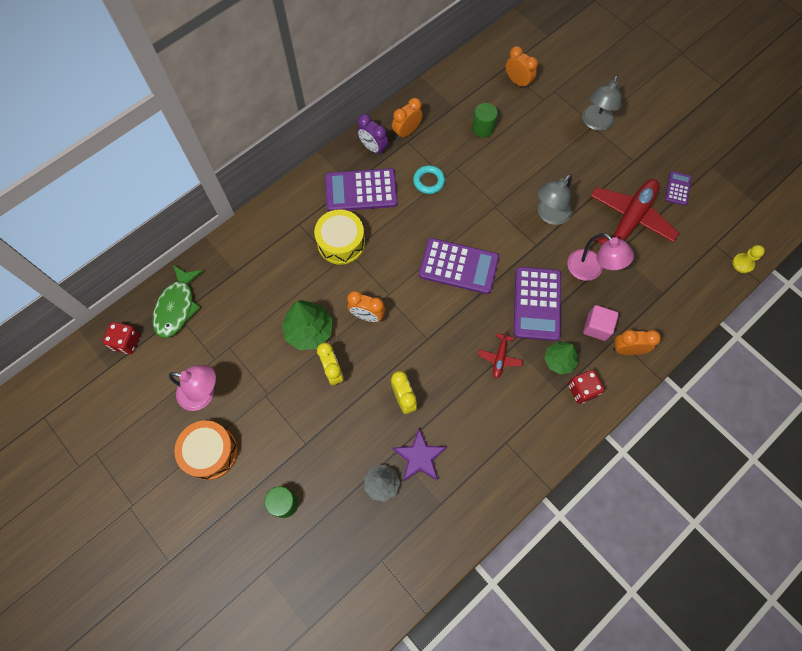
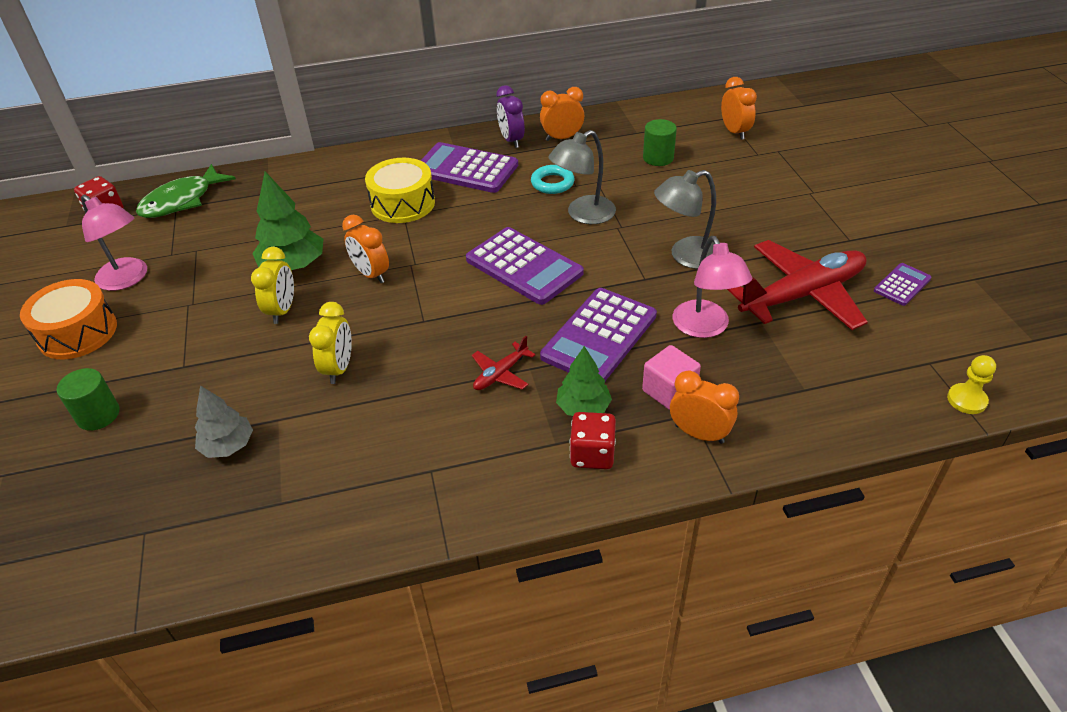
camera: 30 degrees right, 25 degrees down
purple star [392,428,447,482] -> none
grey lamp [582,75,622,131] -> grey lamp moved to [548,130,616,224]

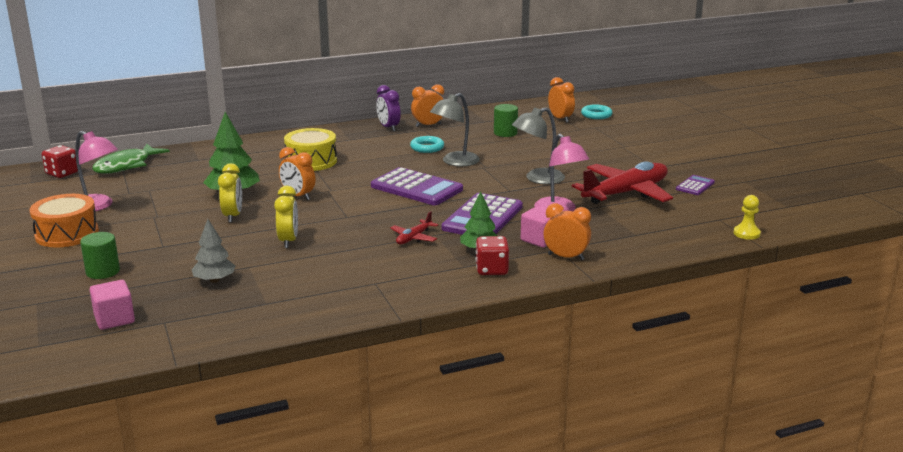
camera: 10 degrees left, 20 degrees down
purple calculator [420,142,518,193] -> none
none -> pink cube [90,280,135,330]
none -> turquoise ring [581,105,613,119]

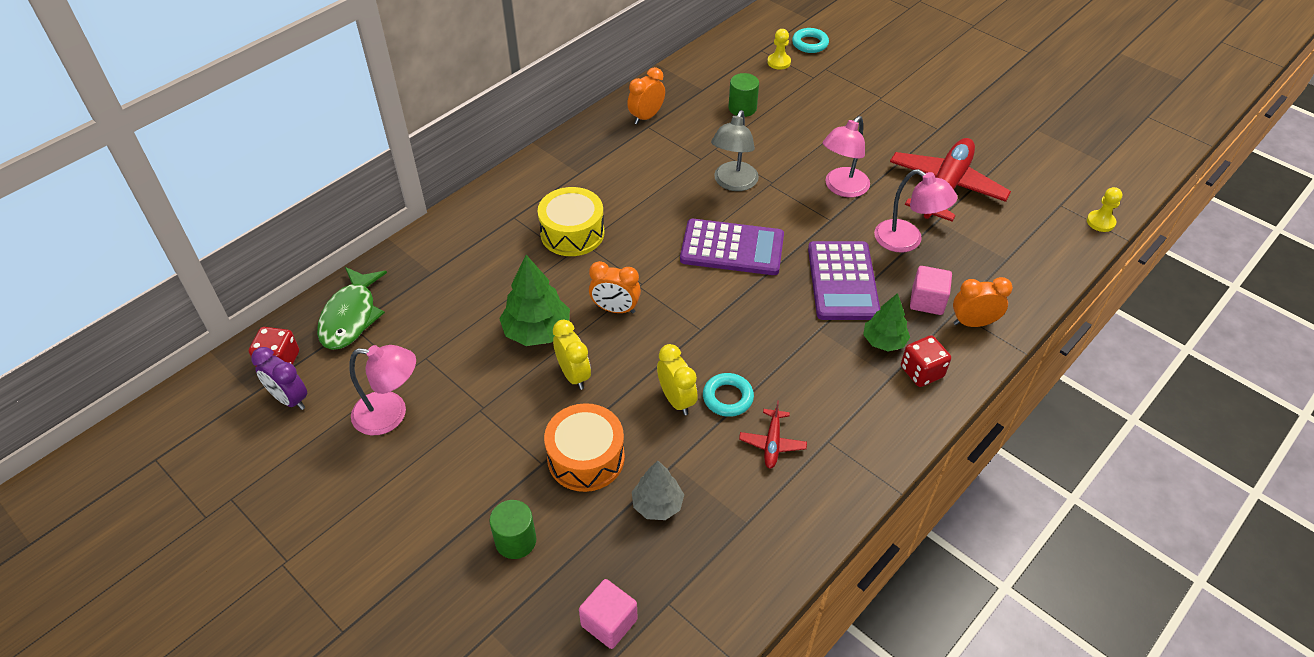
camera: 25 degrees left, 25 degrees up
orange drum [29,194,99,248] -> orange drum moved to [544,403,625,492]
purple clock [376,85,401,131] -> purple clock moved to [251,347,307,410]
red plane [391,211,439,244] -> red plane moved to [739,400,807,469]
turquoise ring [410,136,444,153] -> turquoise ring moved to [703,373,754,417]
grey lamp [512,107,565,184] -> pink lamp [823,116,870,197]
orange clock [548,77,575,123] -> yellow pawn [767,29,791,70]
purple calculator [676,175,715,195] -> none

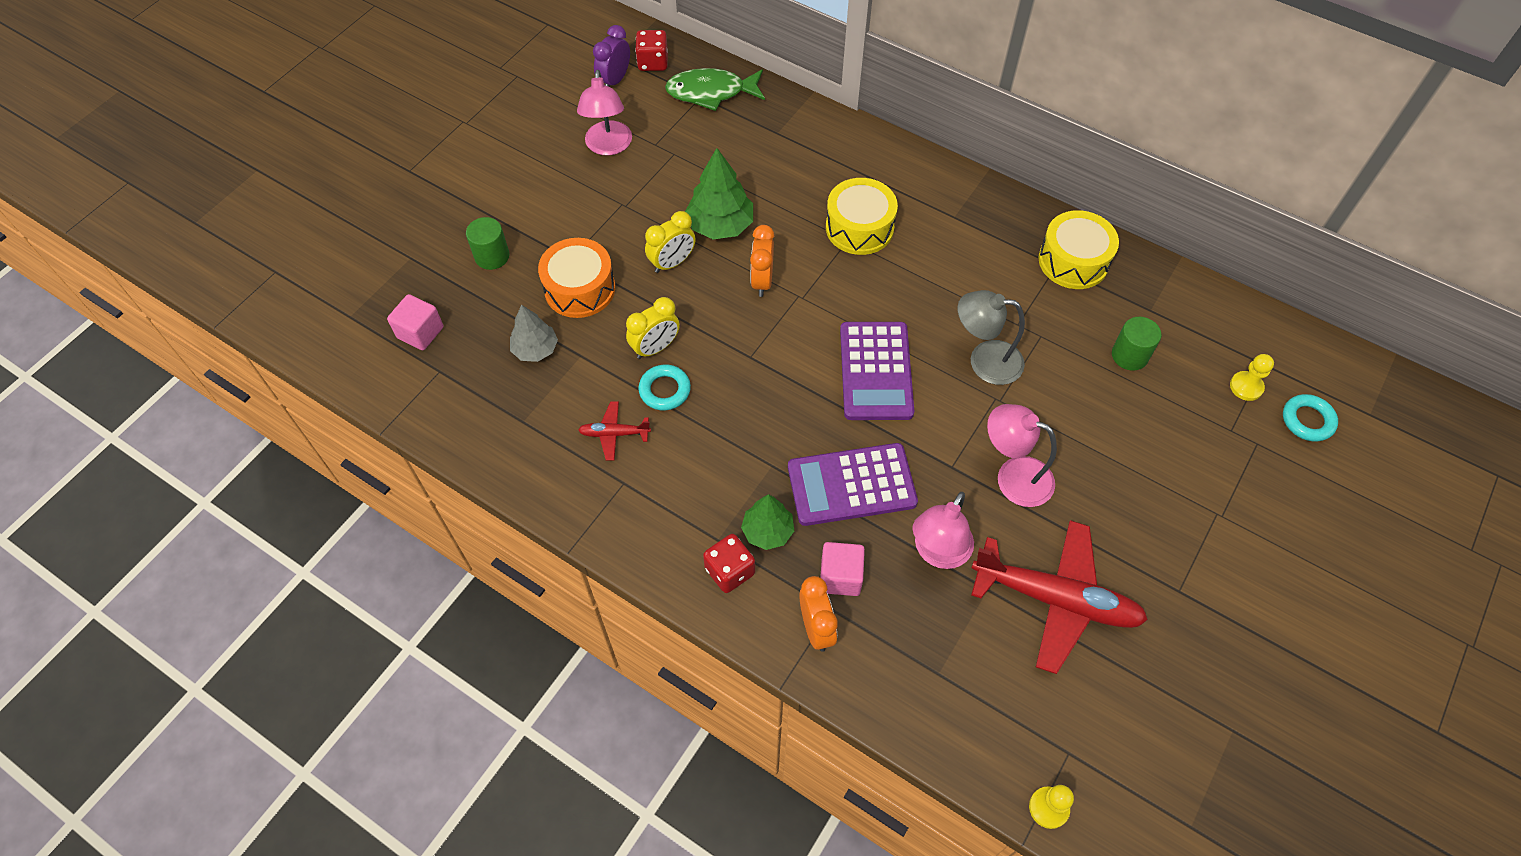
camera: 80 degrees right, 10 degrees up
orange clock [627,67,665,124] -> yellow drum [1038,210,1119,289]

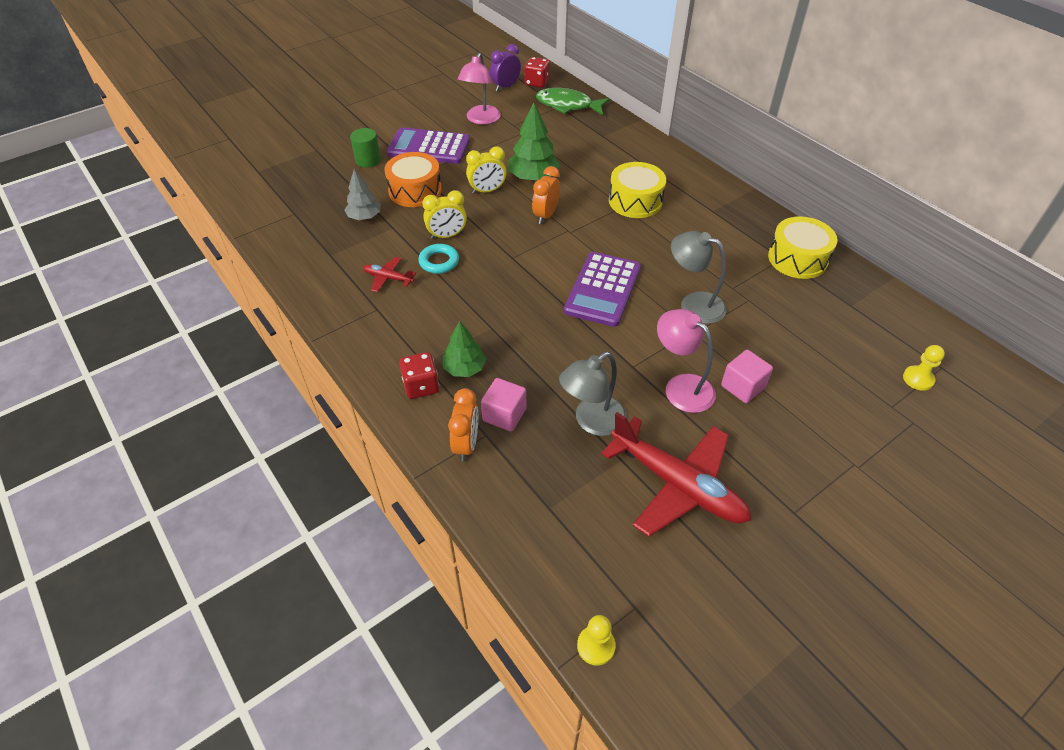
camera: 20 degrees right, 10 degrees down
pink cube [387,294,443,350] -> pink cube moved to [721,350,773,403]
purple calculator [788,443,918,526] -> purple calculator moved to [387,127,470,164]
pink lamp [912,492,974,569] -> grey lamp [559,352,627,436]
green cylinder [1112,317,1161,371] -> none
turquoise ring [1283,394,1338,441] -> none

